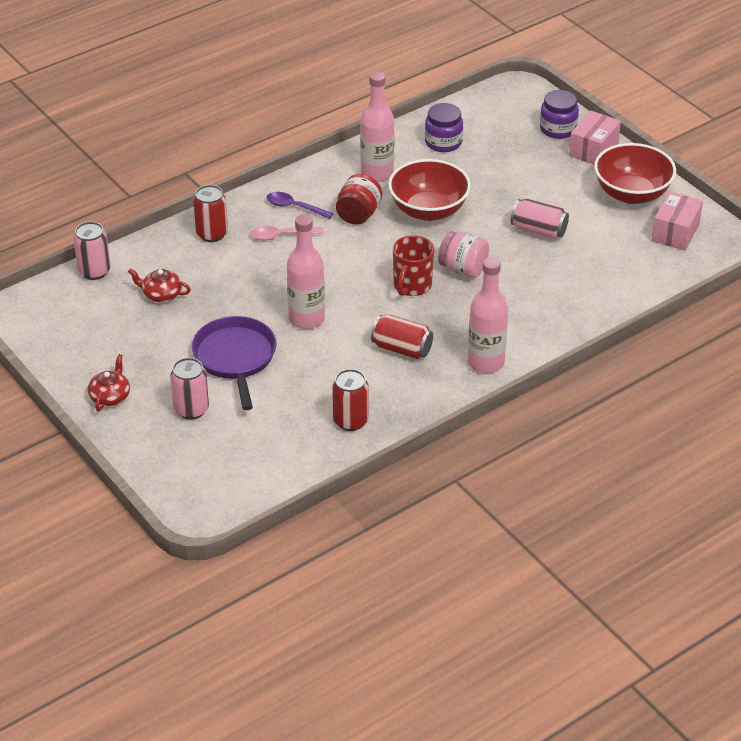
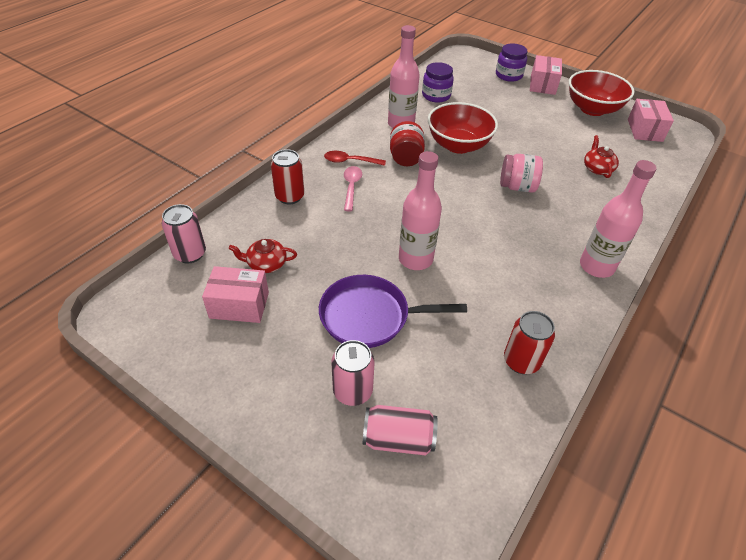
camera: 20 degrees left, 5 degrees up
red teapot [88,354,130,411] -> red teapot moved to [584,135,619,178]
purple pan [192,316,277,410] -> purple pan turned 60 degrees counterclockwise [319,275,467,348]
pink spoon [251,226,323,240] -> pink spoon turned 120 degrees clockwise [344,166,362,212]
purple spoon [267,192,333,219] -> red spoon [324,151,386,166]
red can [371,315,433,359] -> none
red mug [393,235,434,296] -> none
pink can [511,198,569,239] -> pink can moved to [363,405,438,456]
none -> pink box [202,266,269,323]

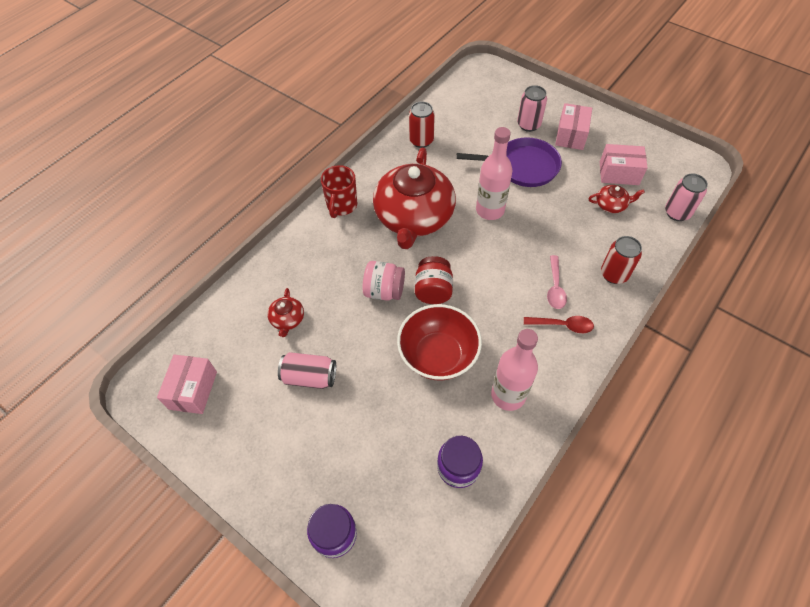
camera: 175 degrees left, 10 degrees up
pink can [363,405,438,456] -> pink can moved to [278,352,336,389]
red jar [390,121,425,166] -> red jar moved to [415,256,453,304]
pink box [530,55,562,95] -> pink box moved to [555,103,592,150]
red bowl [569,70,635,116] -> none
pink bottle [580,160,657,278] -> red mug [321,165,357,218]
none -> red teapot [373,148,456,249]

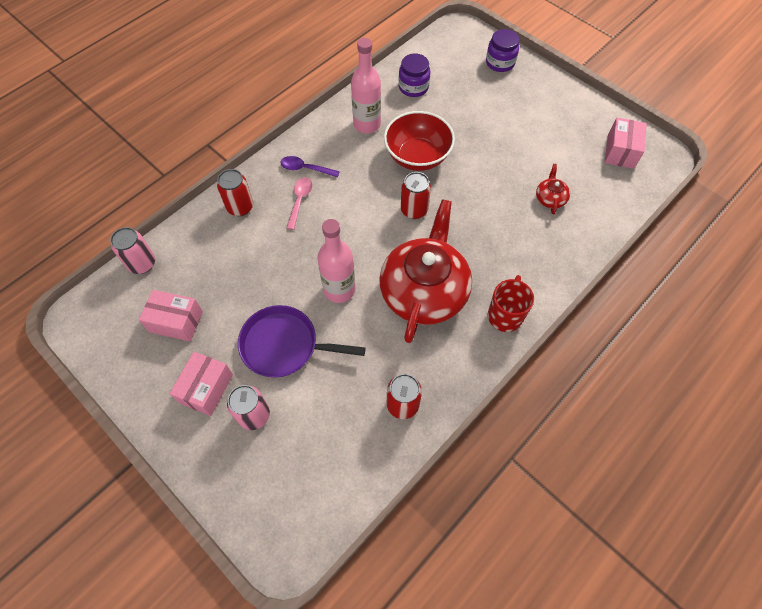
camera: 175 degrees left, 5 degrees up
pink can [278,352,336,389] -> none
pink jar [363,261,405,301] -> none
red jar [415,256,453,304] -> red can [401,172,431,219]
red spoon [524,316,594,333] -> purple spoon [280,156,340,177]
red teapot [589,185,645,213] -> none

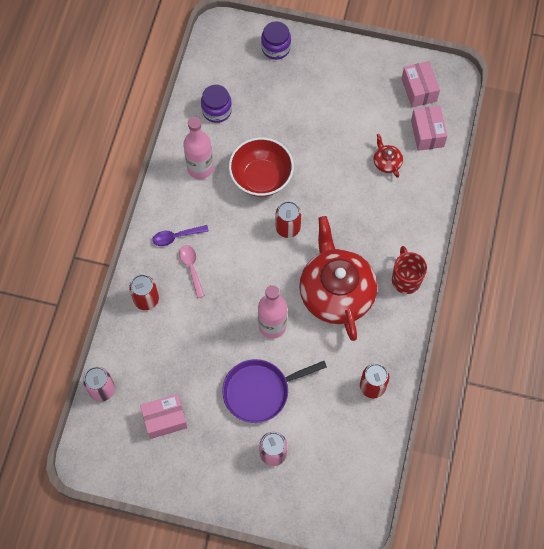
camera: 30 degrees left, 5 degrees up
pink box [170,352,233,416] -> pink box moved to [411,106,447,151]

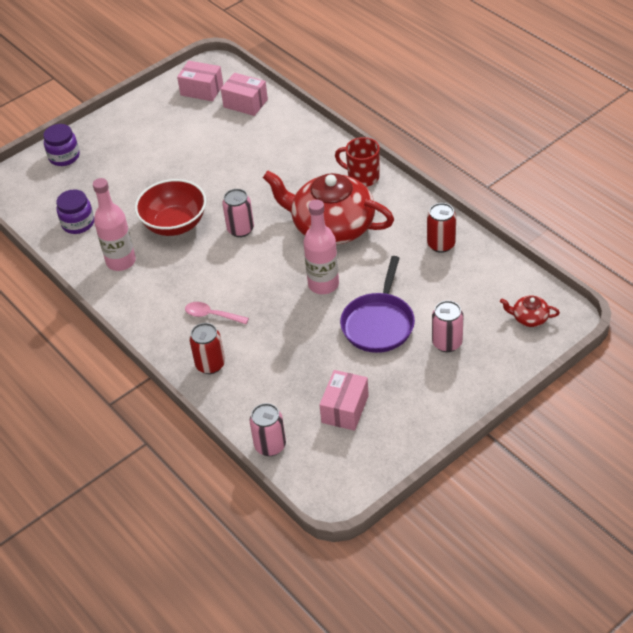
camera: 50 degrees left, 20 degrees down
purple spoon [153,225,209,246] -> none
red can [275,201,301,238] -> pink can [222,189,254,237]
red teapot [374,134,403,178] -> red teapot moved to [500,296,560,327]

